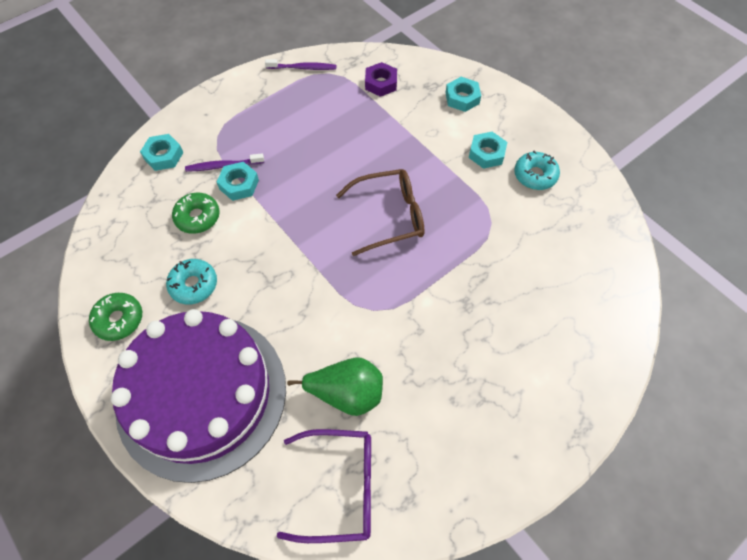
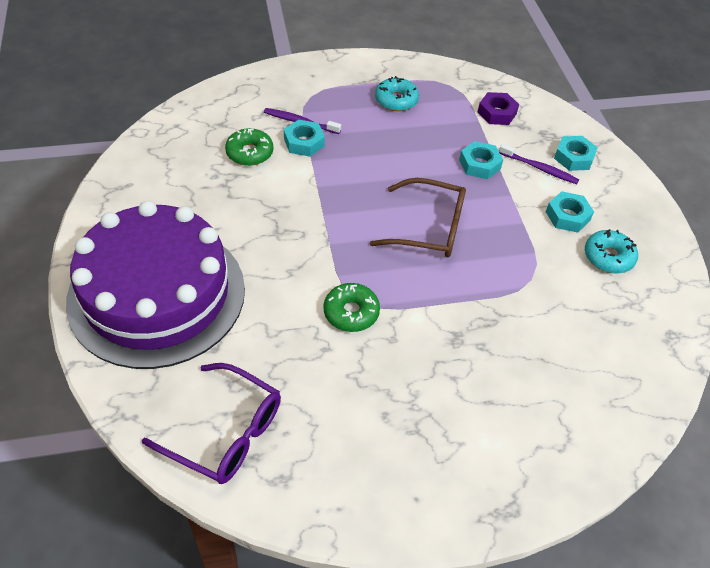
camera: 25 degrees right, 10 degrees down
green donut [89,293,142,341] -> green donut moved to [324,283,380,332]
turquoise nut [140,134,183,171] -> turquoise nut moved to [459,141,503,179]
turquoise donut [166,259,217,305] -> turquoise donut moved to [375,76,419,111]
purple toothbrush [265,59,336,70] -> purple toothbrush moved to [499,143,579,184]
green pear [287,357,383,416] -> none

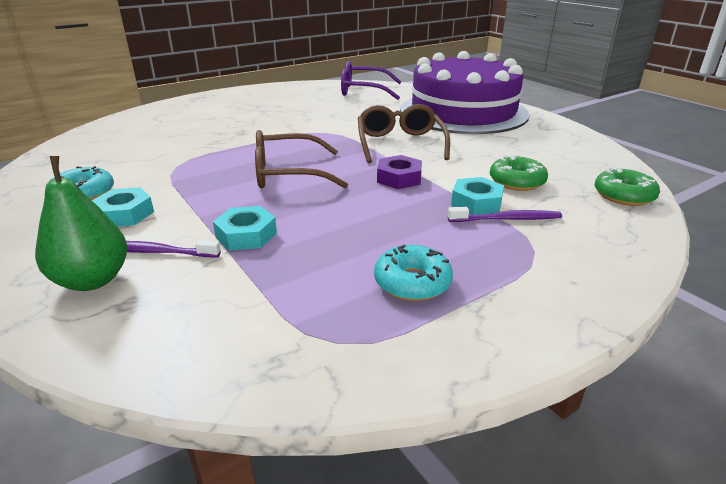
camera: 160 degrees right, 20 degrees down
green donut [324,283,380,332] -> green donut moved to [595,167,660,206]
purple nut [477,92,519,125] -> purple nut moved to [377,155,422,189]
turquoise nut [554,136,598,171] -> green pear [35,156,127,291]
none -> brown glasses [358,104,450,163]

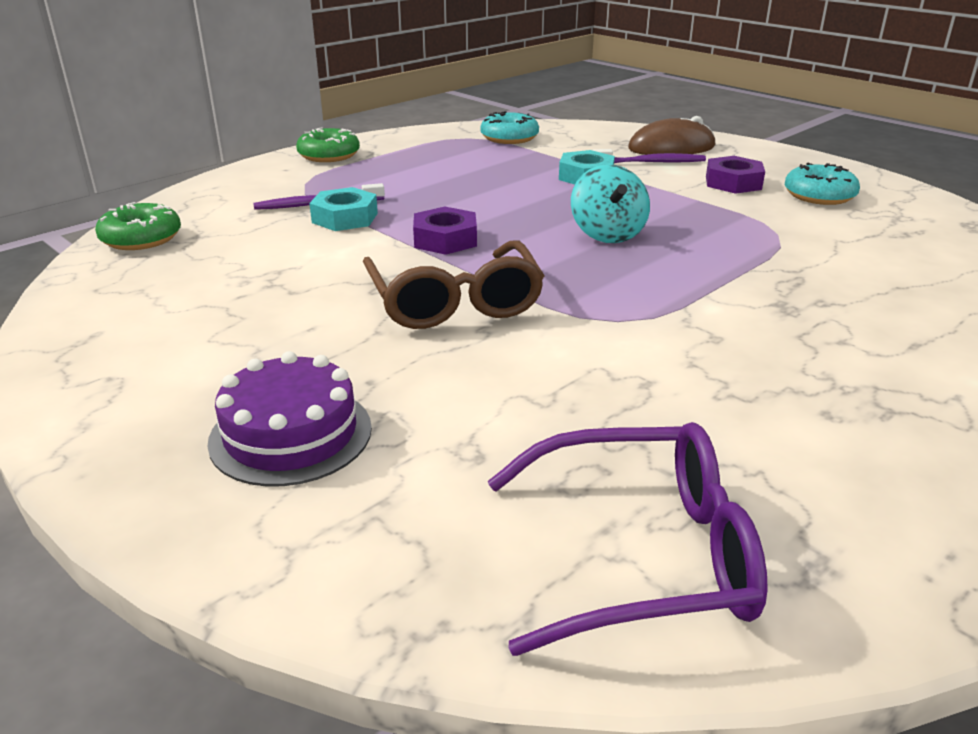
camera: 170 degrees right, 0 degrees up
green pear [35,156,127,291] -> brown mouse [628,116,715,155]
turquoise nut [92,187,154,227] -> purple nut [706,156,765,194]
brown glasses [255,130,348,188] -> turquoise spinning top [571,164,650,243]
turquoise donut [374,245,453,301] -> turquoise donut moved to [480,111,539,144]
purple cake [400,51,530,134] -> purple cake [207,351,372,486], size x0.43
green donut [490,155,548,191] -> green donut moved to [296,127,360,162]

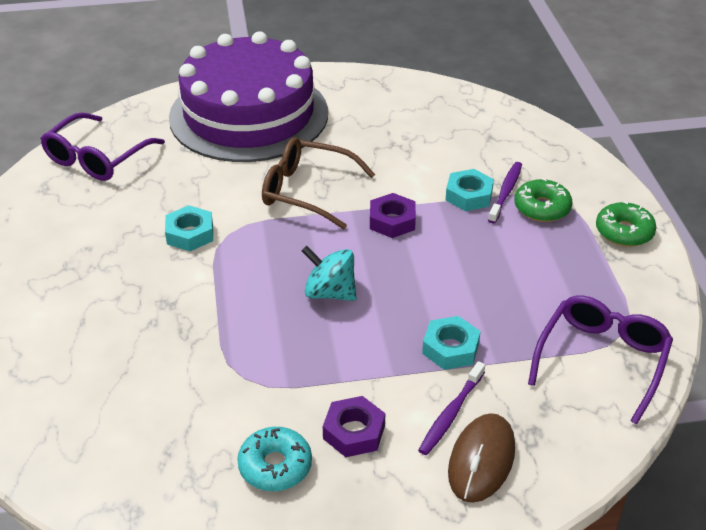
camera: 125 degrees right, 10 degrees up
green donut [95,202,181,250] -> green donut moved to [514,178,572,222]
purple cake [207,351,372,486] -> purple cake [169,31,328,162], size x2.31
turquoise donut [480,111,539,144] -> purple glasses [528,295,673,424]
none -> turquoise nut [165,205,213,251]

